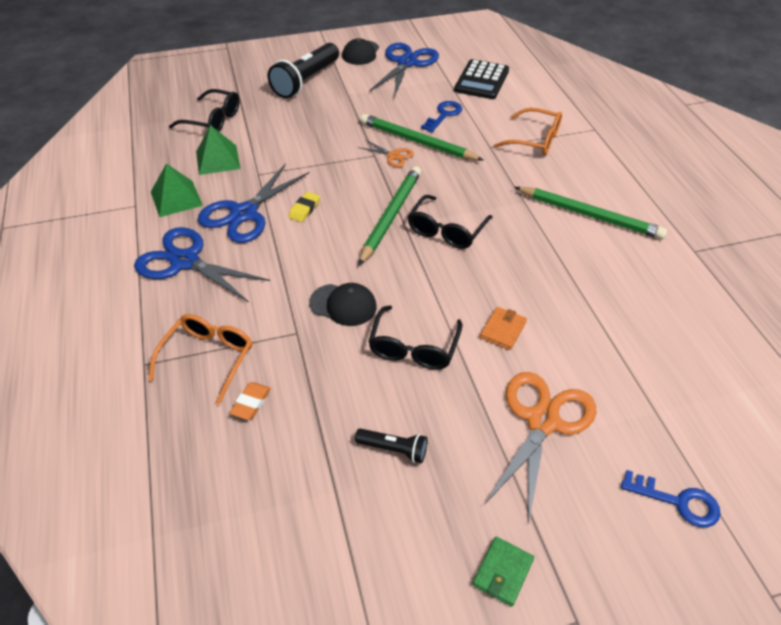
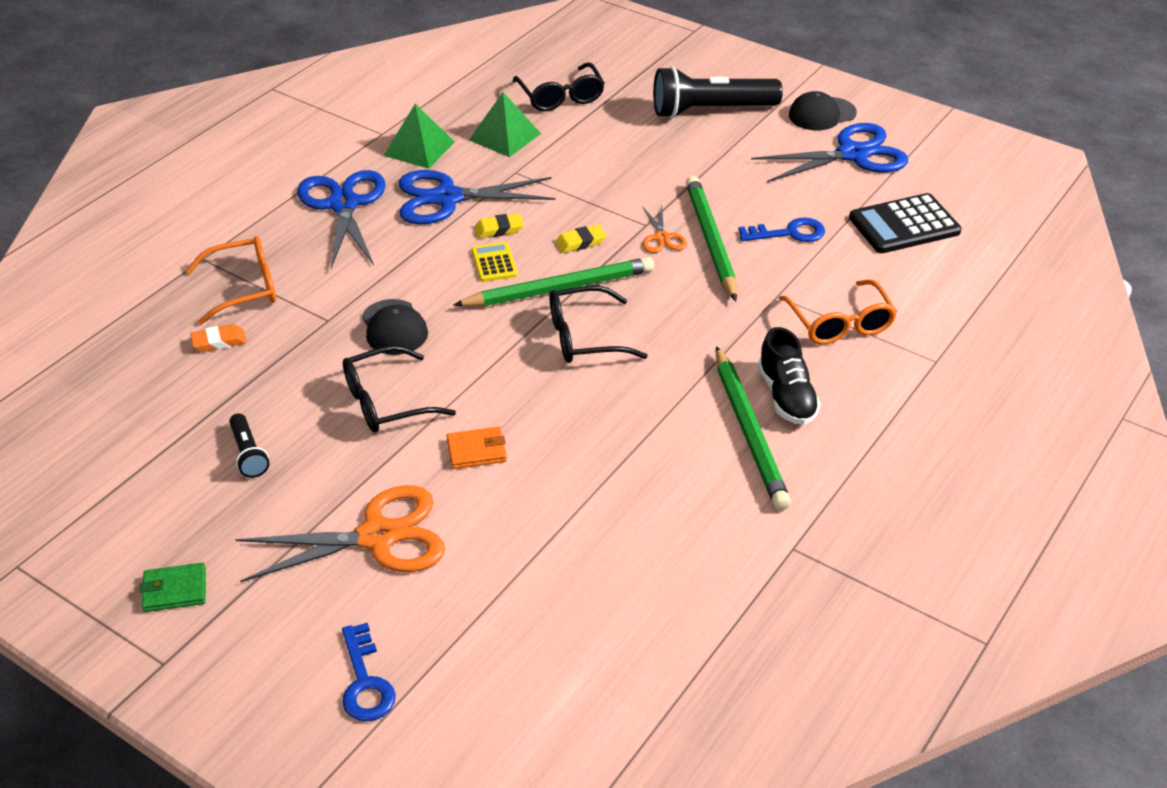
camera: 50 degrees right, 5 degrees down
none -> yellow calculator [471,242,518,282]
none -> yellow eraser [555,225,607,253]
none -> black shoe [758,327,821,425]

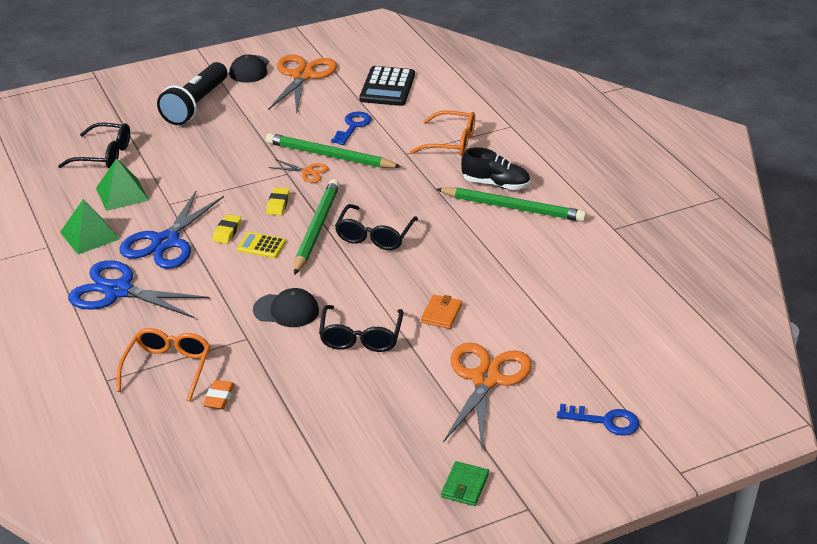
camera: 60 degrees left, 5 degrees down
black flashlight [229,413,269,478] -> none
blue scissors [751,123,908,182] -> orange scissors [268,55,337,114]

